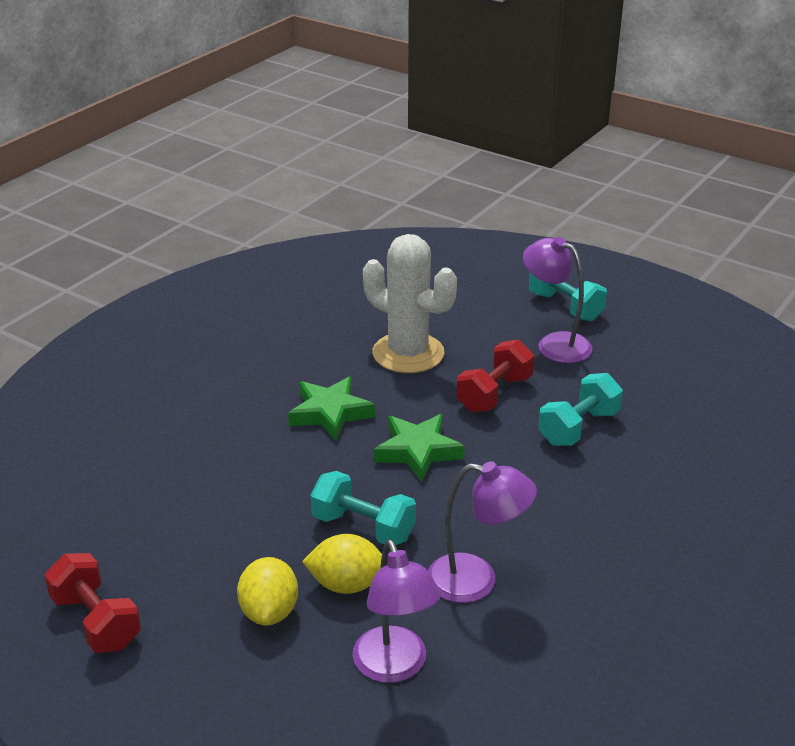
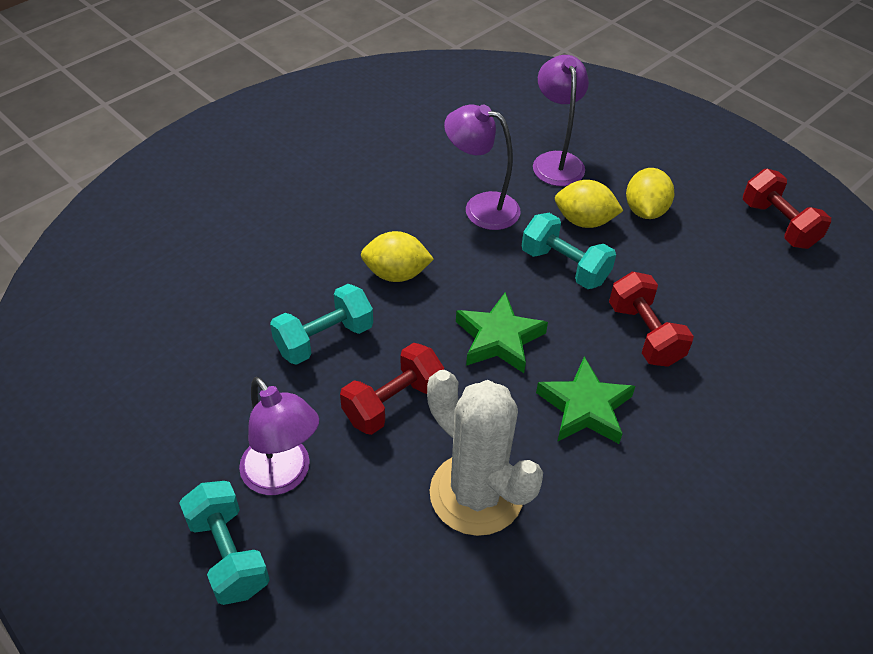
camera: 170 degrees left, 15 degrees up
none -> yellow lemon [361,231,434,282]
none -> red dumbbell [609,272,694,367]

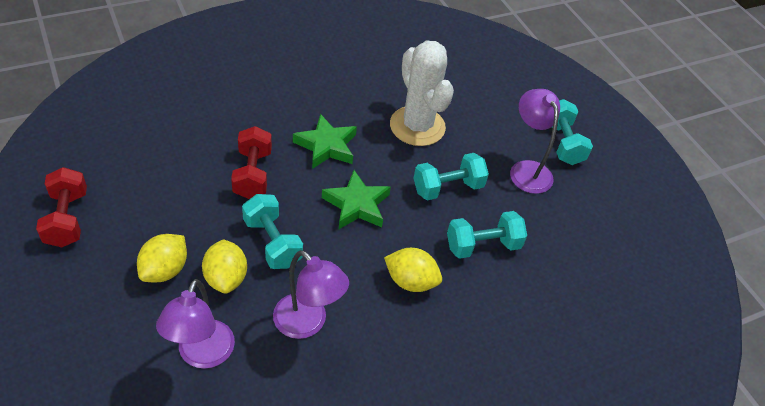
camera: 165 degrees left, 0 degrees up
red dumbbell [340,343,444,435] -> turquoise dumbbell [413,153,489,200]
yellow lemon [555,180,623,228] -> yellow lemon turned 45 degrees clockwise [202,239,247,294]

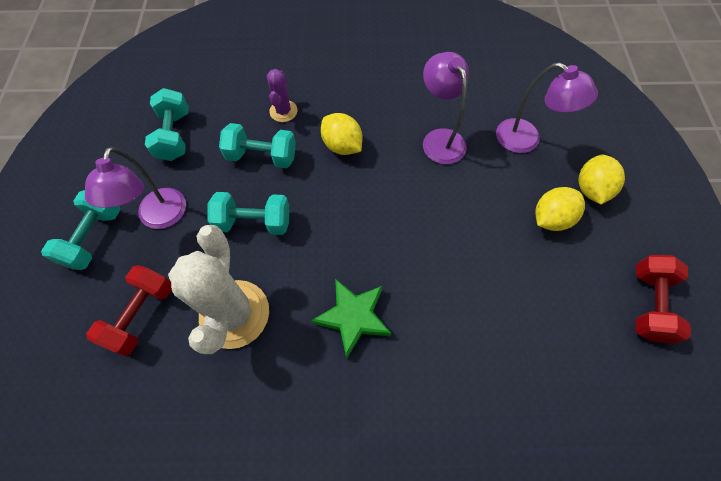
camera: 150 degrees left, 15 degrees up
purple lamp [156,279,235,369] -> purple lamp turned 90 degrees clockwise [496,62,598,153]
yellow lemon [202,239,247,294] -> yellow lemon moved to [578,155,625,204]
red dumbbell [231,126,272,199] -> red dumbbell moved to [86,265,172,356]
turquoise dumbbell [242,194,303,269] -> turquoise dumbbell moved to [145,88,189,161]
green star [322,170,391,229] -> none
none -> purple cactus [267,69,297,122]

